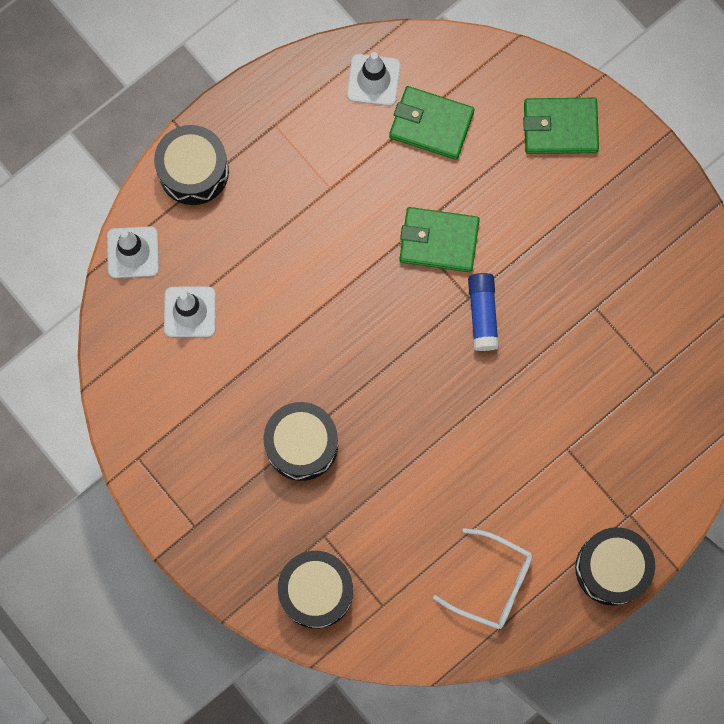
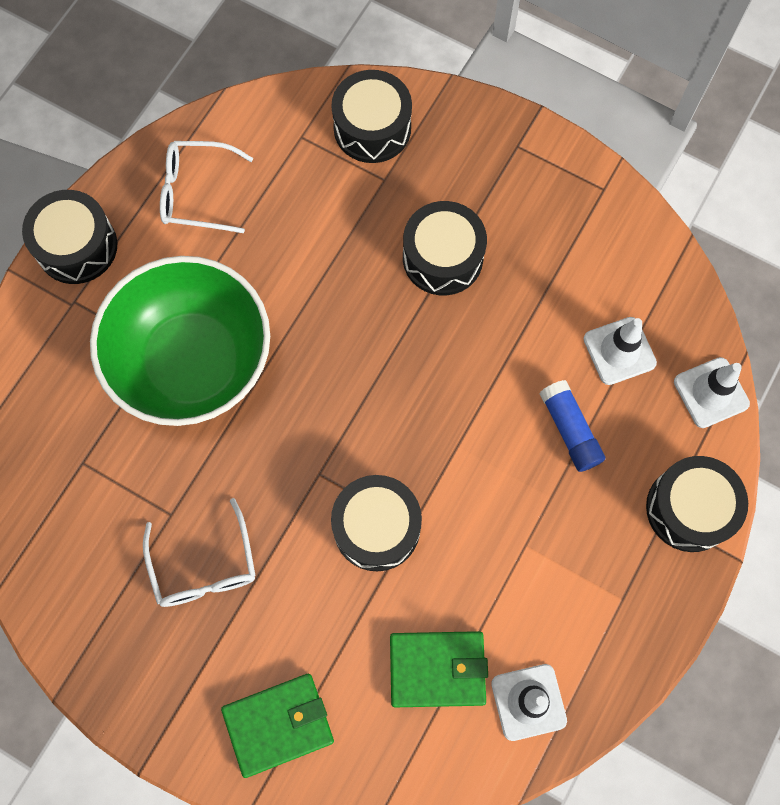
camera: 160 degrees right, 5 degrees down
green wallet [399,207,480,272] -> black drum [331,475,422,571]
blue glue stick [468,273,499,351] -> blue glue stick moved to [539,380,605,472]
none -> green bowl [90,256,270,426]
none -> white glasses [143,498,256,607]

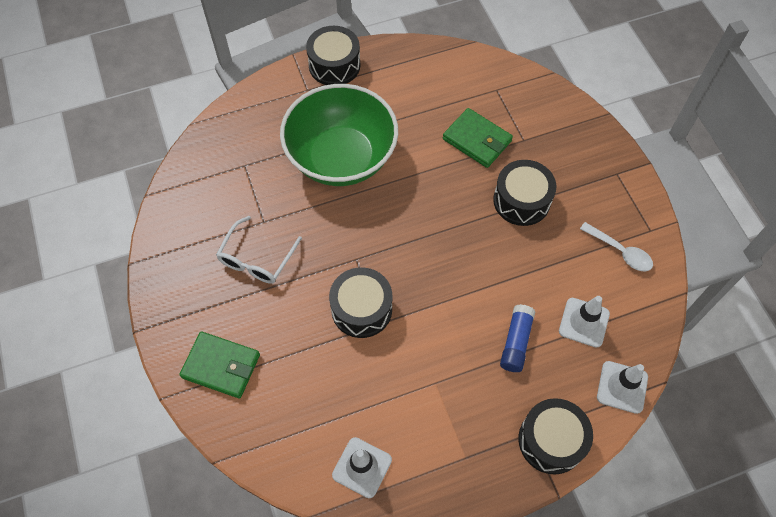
camera: 40 degrees right, 10 degrees down
white glasses [160,141,253,233] -> none
black drum [331,70,412,163] -> none
green wallet [390,631,488,707] -> green wallet moved to [443,108,513,168]
none -> white spoon [580,222,653,272]

